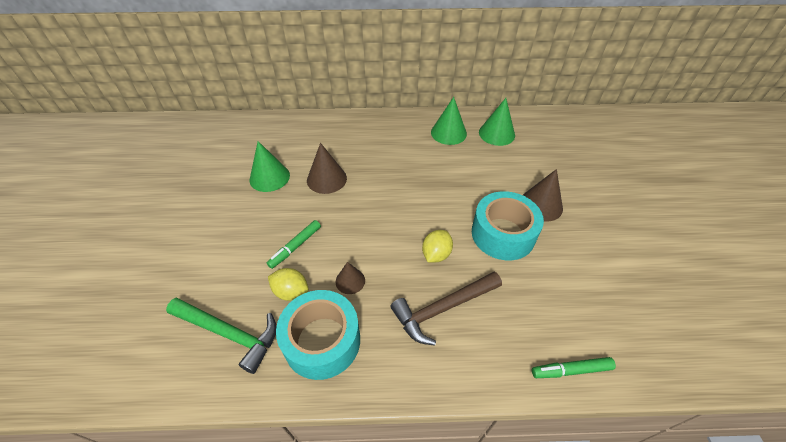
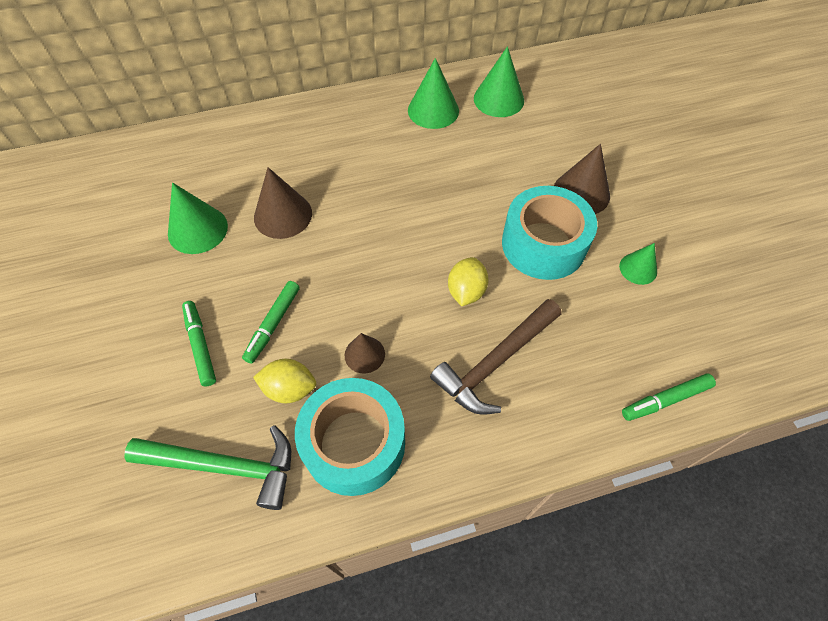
camera: 15 degrees left, 10 degrees up
none -> green marker [182,301,216,387]
none -> green cone [619,243,657,285]

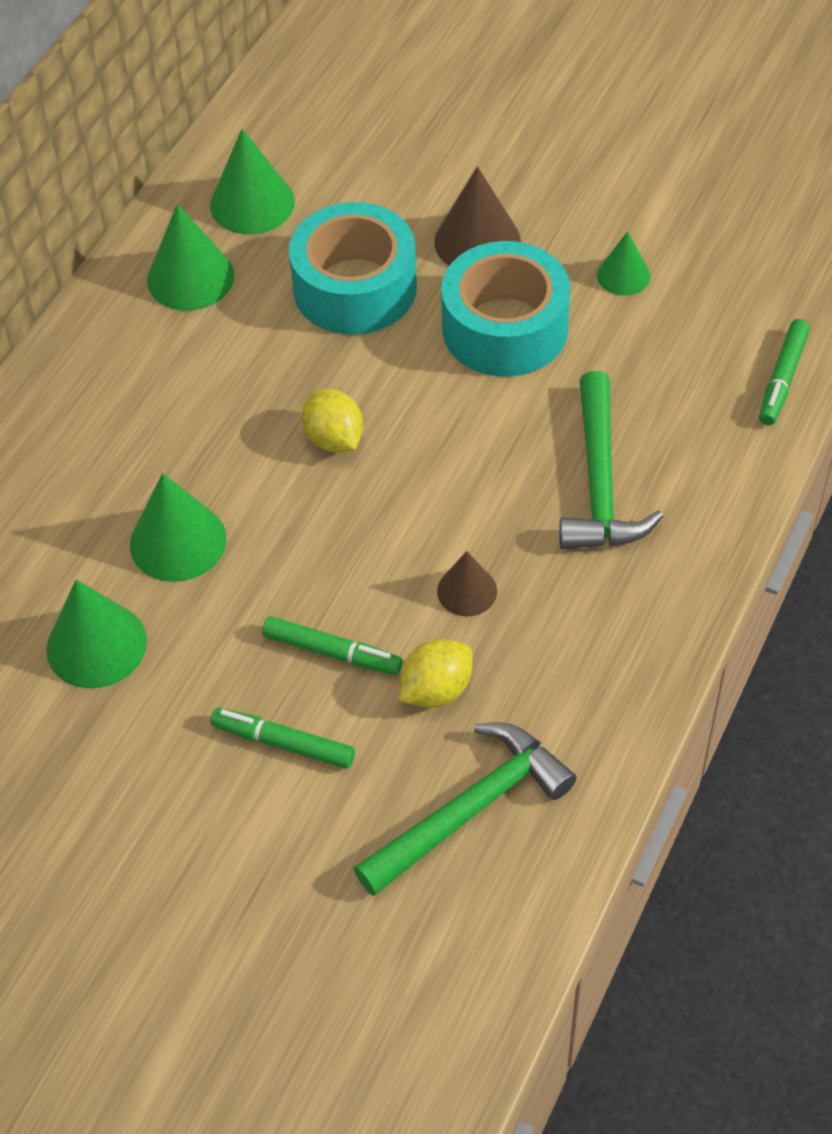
camera: 45 degrees left, 5 degrees down
green marker [242,281,300,364] -> green marker turned 45 degrees counterclockwise [262,616,403,675]
brown cone [254,167,312,239] -> green cone [130,473,226,582]
turquoise tape [295,378,405,496] -> turquoise tape moved to [289,202,417,335]
brown hammer [430,299,561,415] -> green hammer [559,371,663,549]
yellow lemon [448,257,489,306] -> yellow lemon moved to [301,389,363,452]

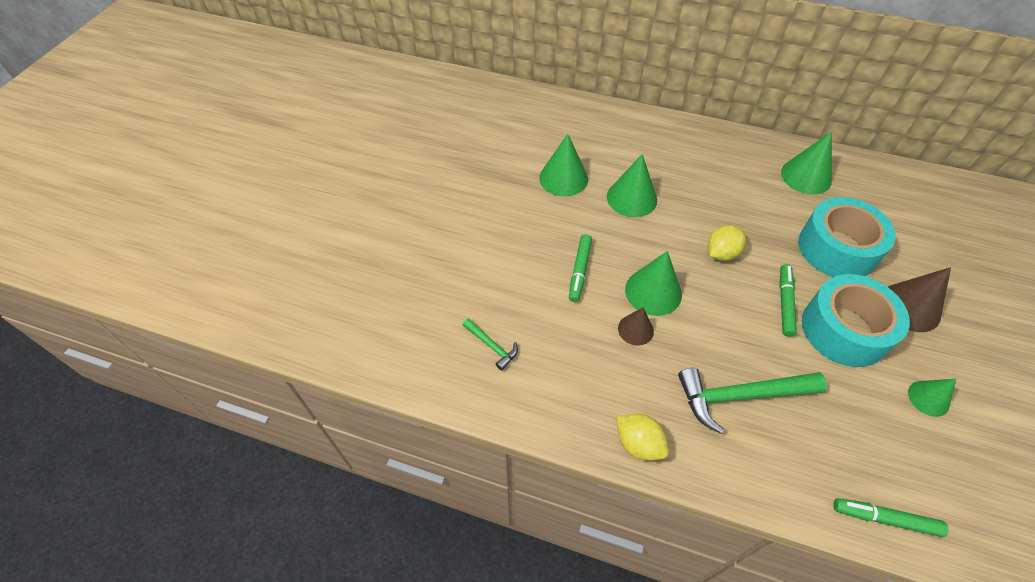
camera: 80 degrees right, 0 degrees up
green cone [210,129,295,234] -> green cone moved to [625,251,682,316]
green marker [210,708,355,769] -> green marker moved to [779,264,797,337]
green hammer [353,722,577,896] -> green hammer [463,318,518,370], size x0.49
yellow lemon [399,639,472,708] -> yellow lemon moved to [617,414,669,461]

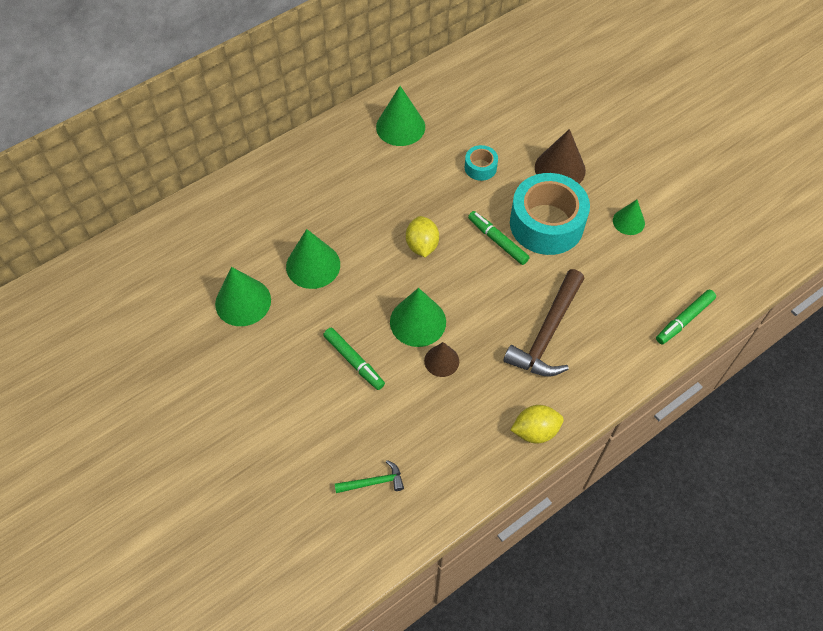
camera: 55 degrees left, 5 degrees up
green hammer [678,368,827,434] -> brown hammer [503,269,584,377]
turquoise tape [798,197,896,277] -> turquoise tape [465,145,498,181], size x0.45

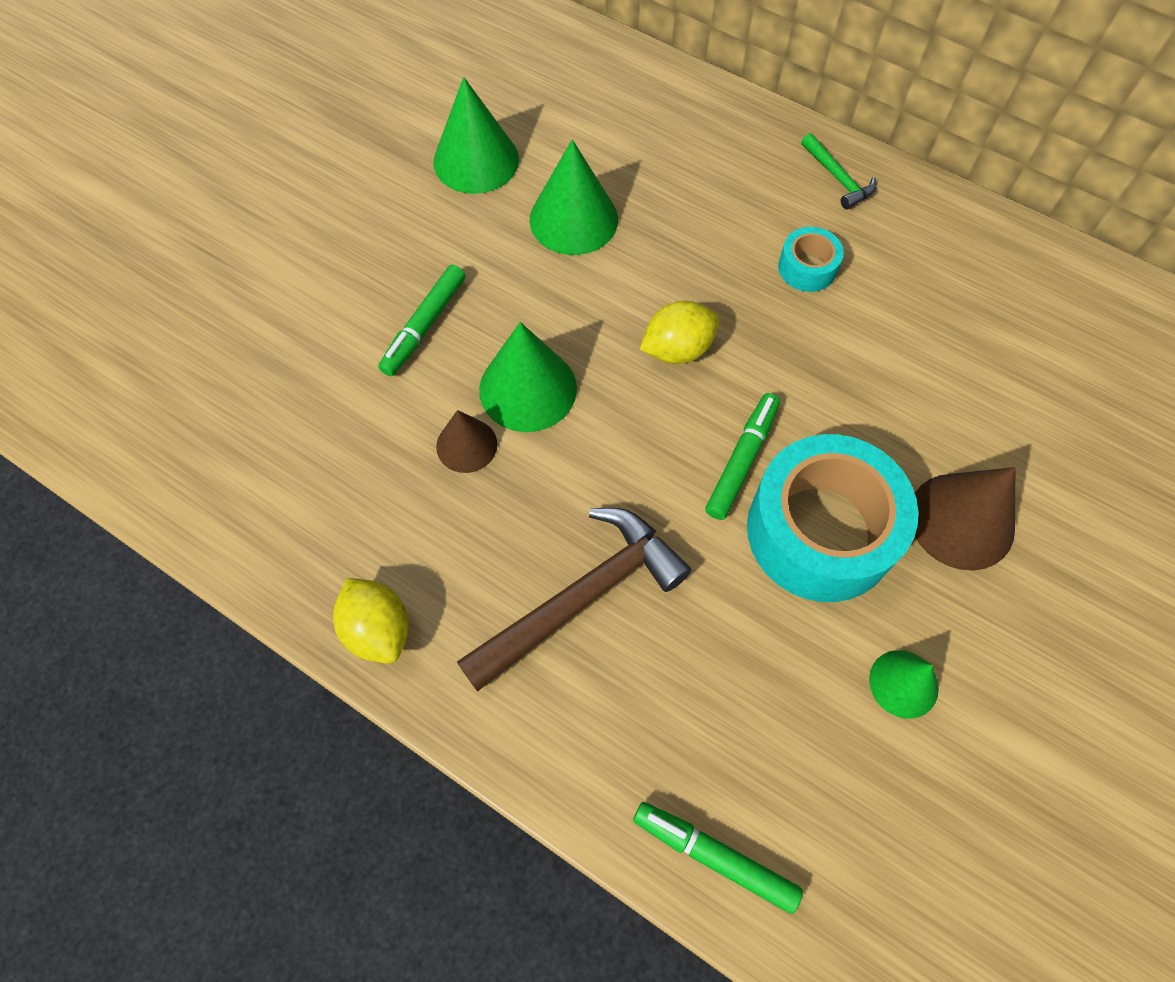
camera: 70 degrees right, 5 degrees up
green hammer [335,460,404,493] -> green hammer moved to [801,133,876,210]
green cone [376,86,425,146] -> none
turquoise tape [465,145,498,181] -> turquoise tape moved to [778,227,844,292]
brown hammer [503,269,584,377] -> brown hammer turned 135 degrees clockwise [457,508,691,692]

